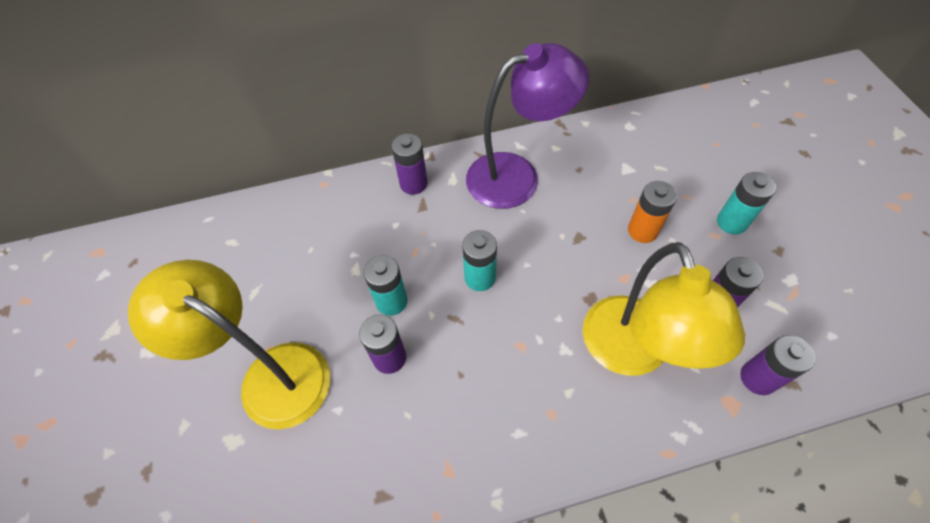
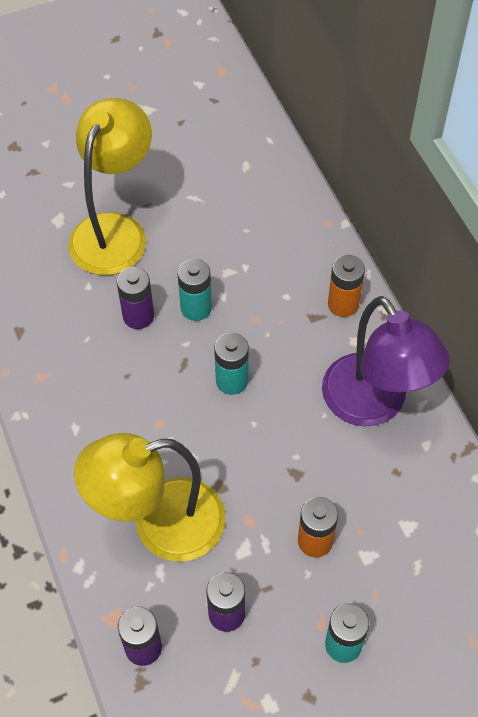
camera: 80 degrees right, 0 degrees up
purple battery [392,133,428,195] -> orange battery [328,255,365,317]

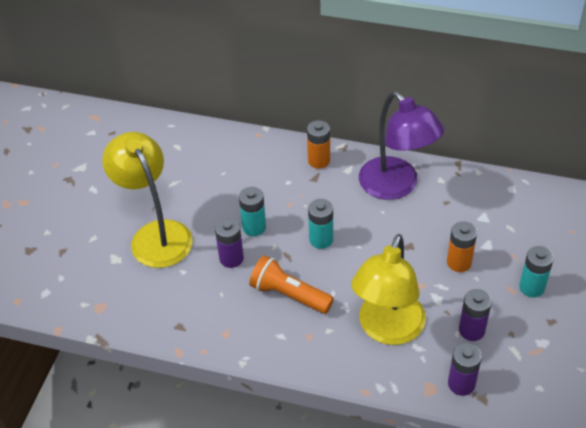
camera: 50 degrees left, 10 degrees down
purple lamp [322,296,450,427] -> purple lamp turned 45 degrees clockwise [359,91,444,200]
none -> orange flashlight [249,255,334,314]

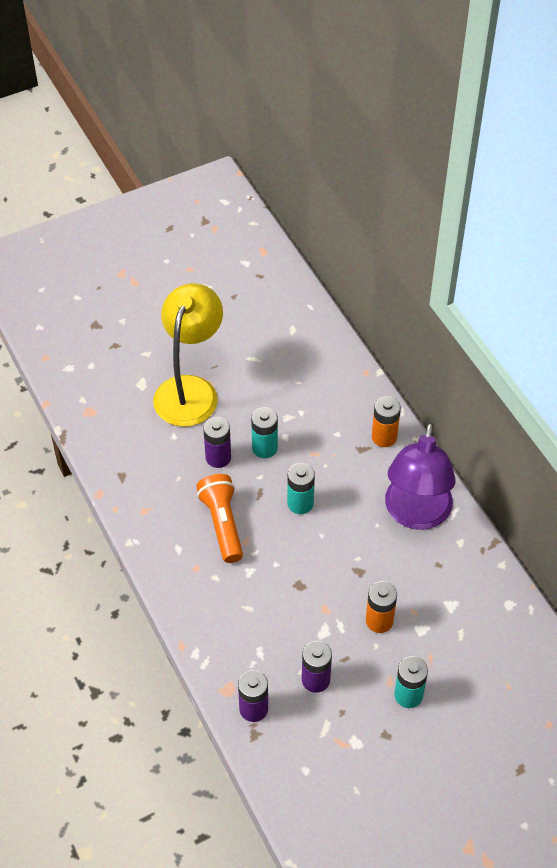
camera: 45 degrees right, 5 degrees up
yellow lamp [351,234,426,345] -> none

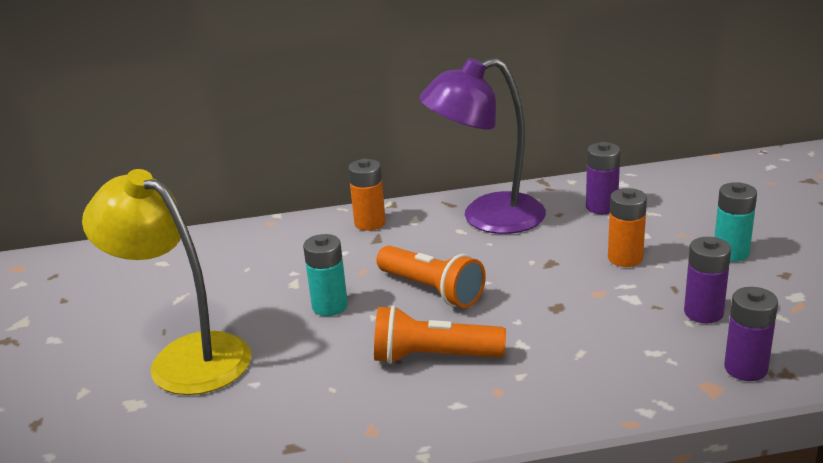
camera: 70 degrees left, 25 degrees down
purple battery [203,417,231,468] -> purple battery moved to [586,142,620,214]
turquoise battery [287,463,315,514] -> orange flashlight [376,246,486,308]
purple lamp [385,422,456,530] -> purple lamp turned 135 degrees clockwise [419,58,546,234]

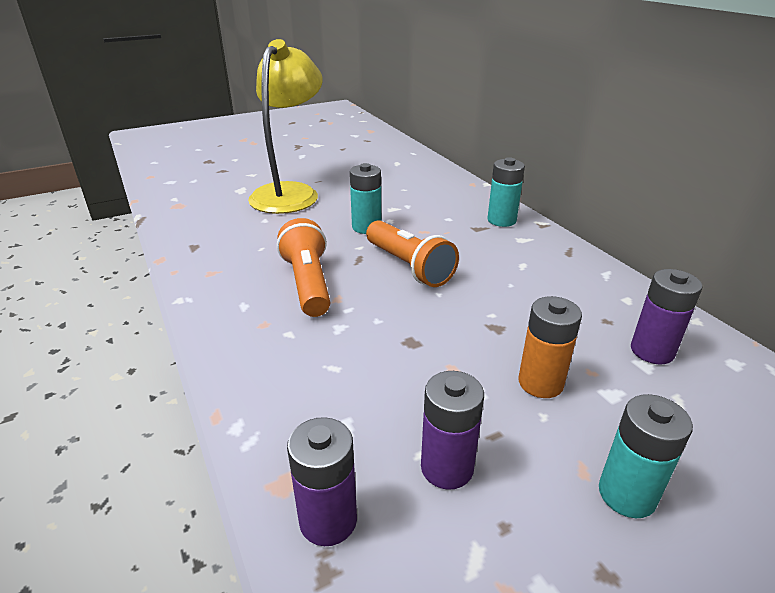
camera: 70 degrees right, 5 degrees up
orange battery [348,159,386,231] -> turquoise battery [487,157,525,227]
orange flashlight [376,246,486,308] -> orange flashlight turned 60 degrees counterclockwise [366,220,459,287]
purple lamp [419,58,546,234] -> none

